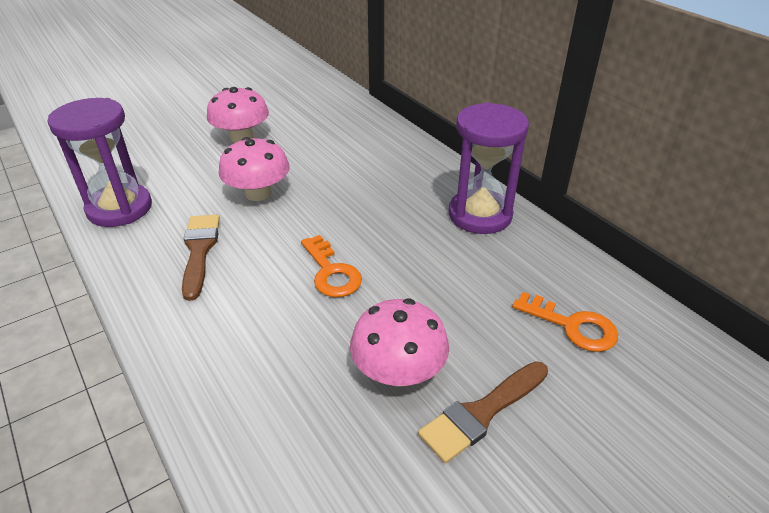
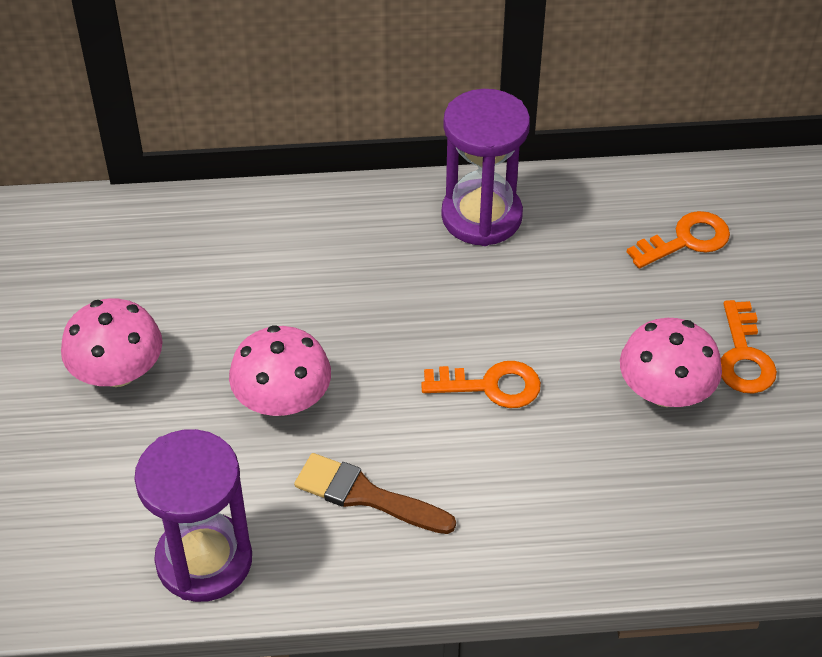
camera: 60 degrees left, 10 degrees up
brown brush [418,361,548,463] -> orange key [721,300,777,394]

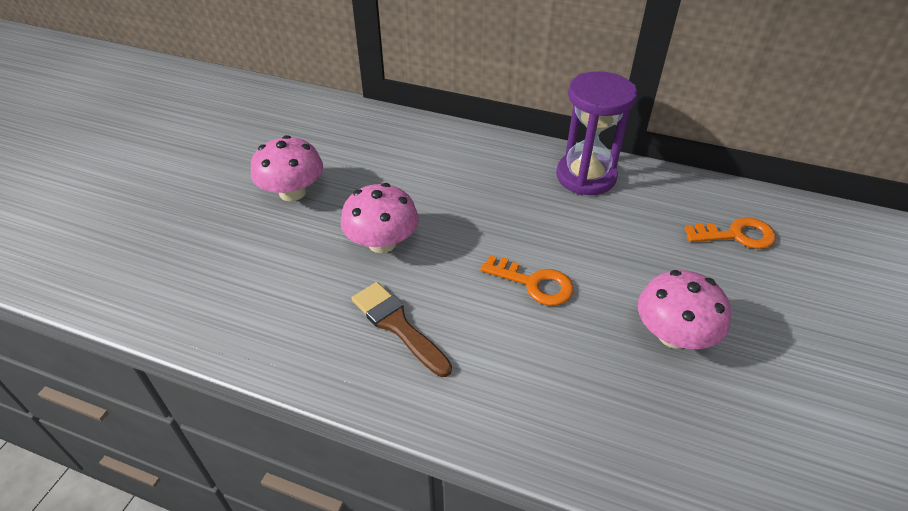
camera: 25 degrees right, 5 degrees down
purple hourglass [134,429,252,602] -> none
orange key [721,300,777,394] -> none

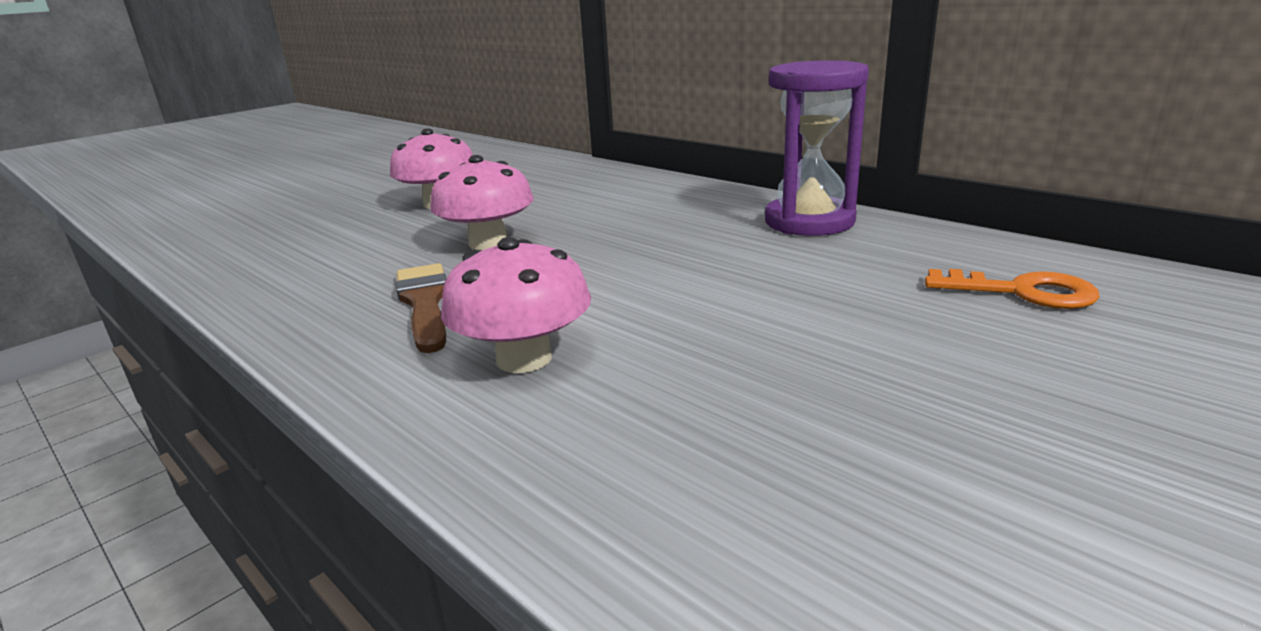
camera: 25 degrees right, 20 degrees down
orange key [480,255,574,306] -> none
pink mushroom [638,270,731,349] -> pink mushroom moved to [441,237,591,373]

